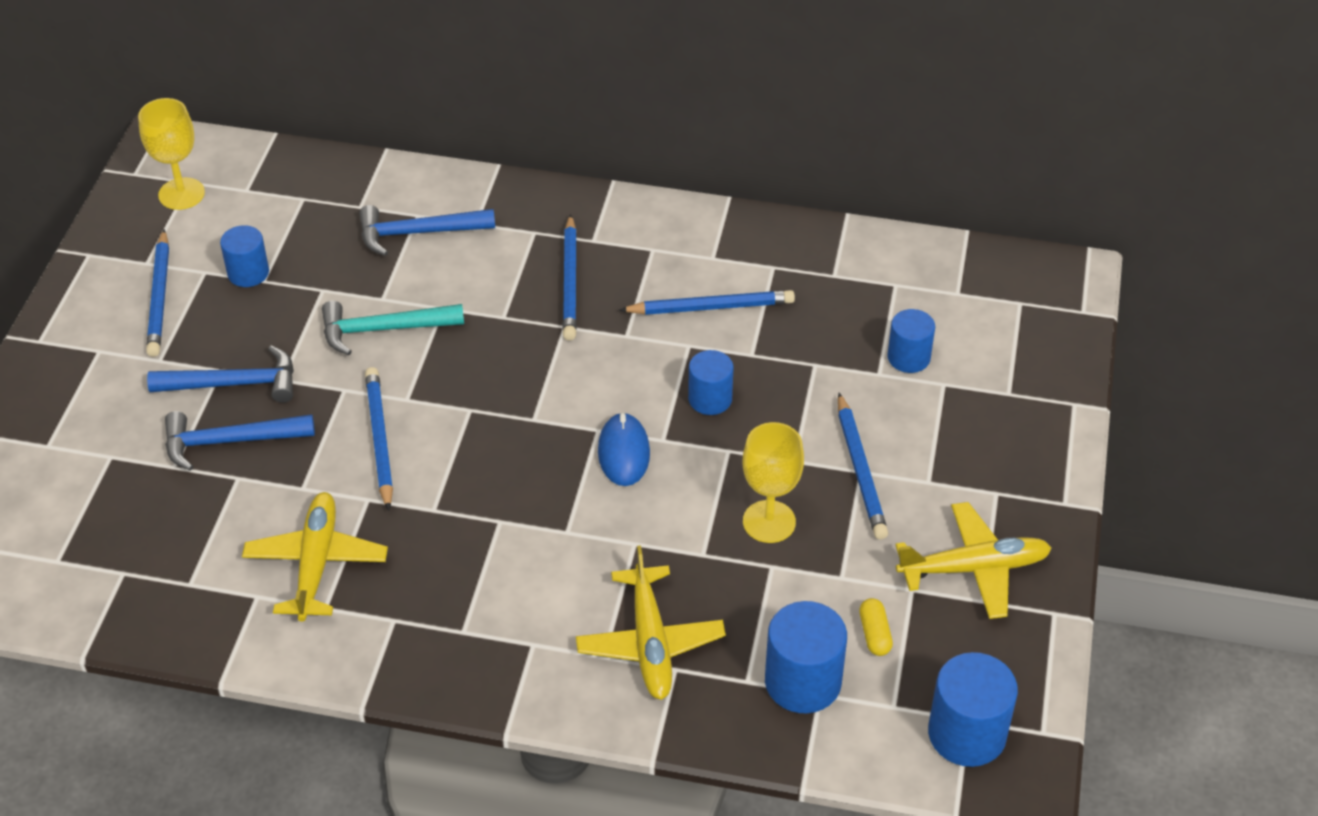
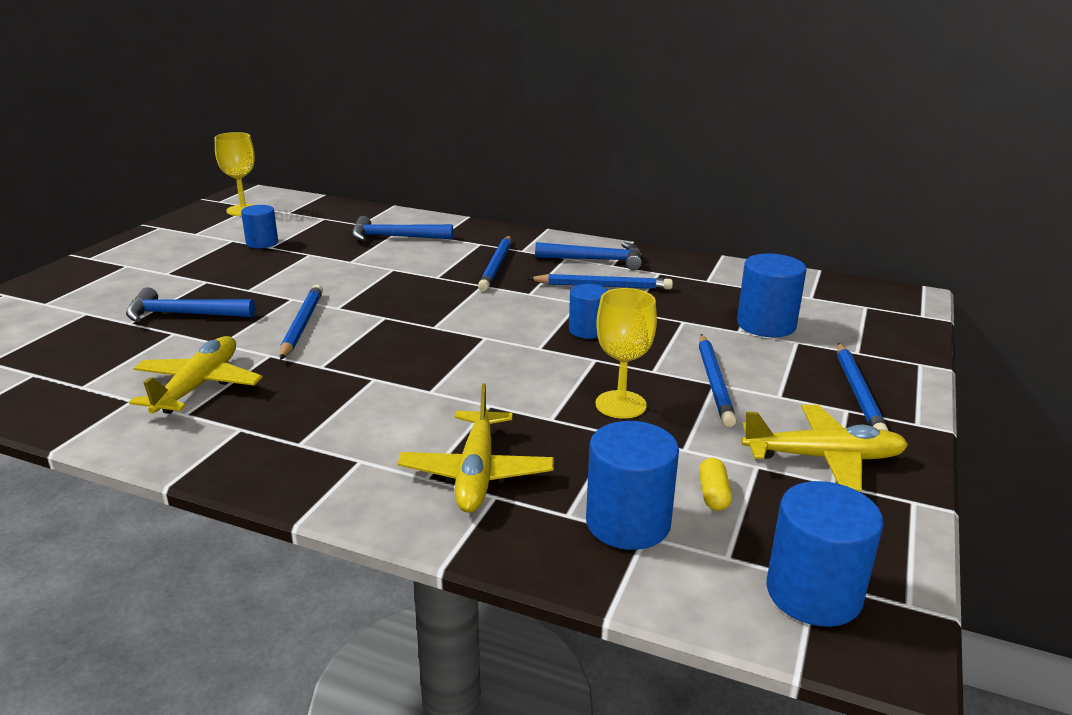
camera: 10 degrees right, 20 degrees down
blue pencil [146,229,169,357] -> blue pencil moved to [837,343,889,431]
blue hammer [147,345,294,403] -> blue hammer moved to [535,242,642,270]
turquoise hammer [322,301,464,355] -> none
blue mouse [598,412,650,486] -> none
blue cylinder [887,309,935,373] -> blue cylinder [737,253,806,337], size x1.55

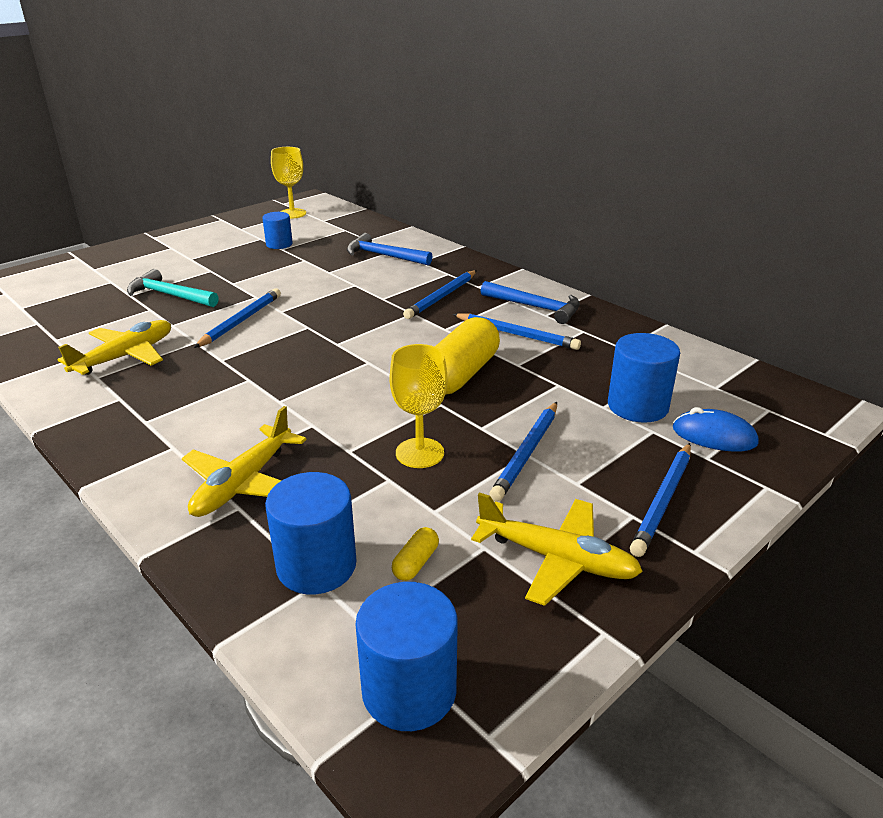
camera: 25 degrees right, 5 degrees up
blue hammer [126,287,255,322] -> turquoise hammer [127,269,219,307]
blue cylinder [569,284,608,339] -> yellow capsule [435,317,500,395]
none -> blue mouse [673,407,759,452]

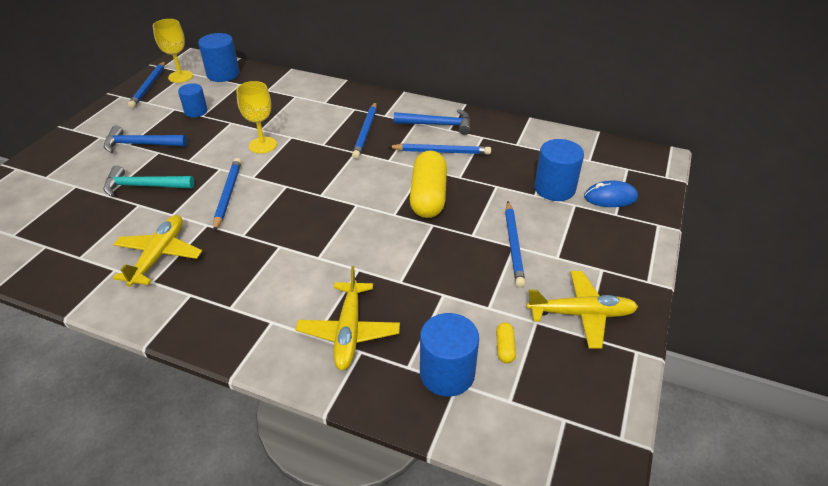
camera: 25 degrees left, 10 degrees up
blue hammer [347,233,433,266] -> blue hammer moved to [104,126,187,153]
blue cylinder [355,582,458,731] -> blue cylinder moved to [198,33,239,82]
yellow goblet [390,344,447,468] -> yellow goblet moved to [236,81,277,154]
blue pencil [630,443,691,557] -> blue pencil moved to [128,61,165,108]

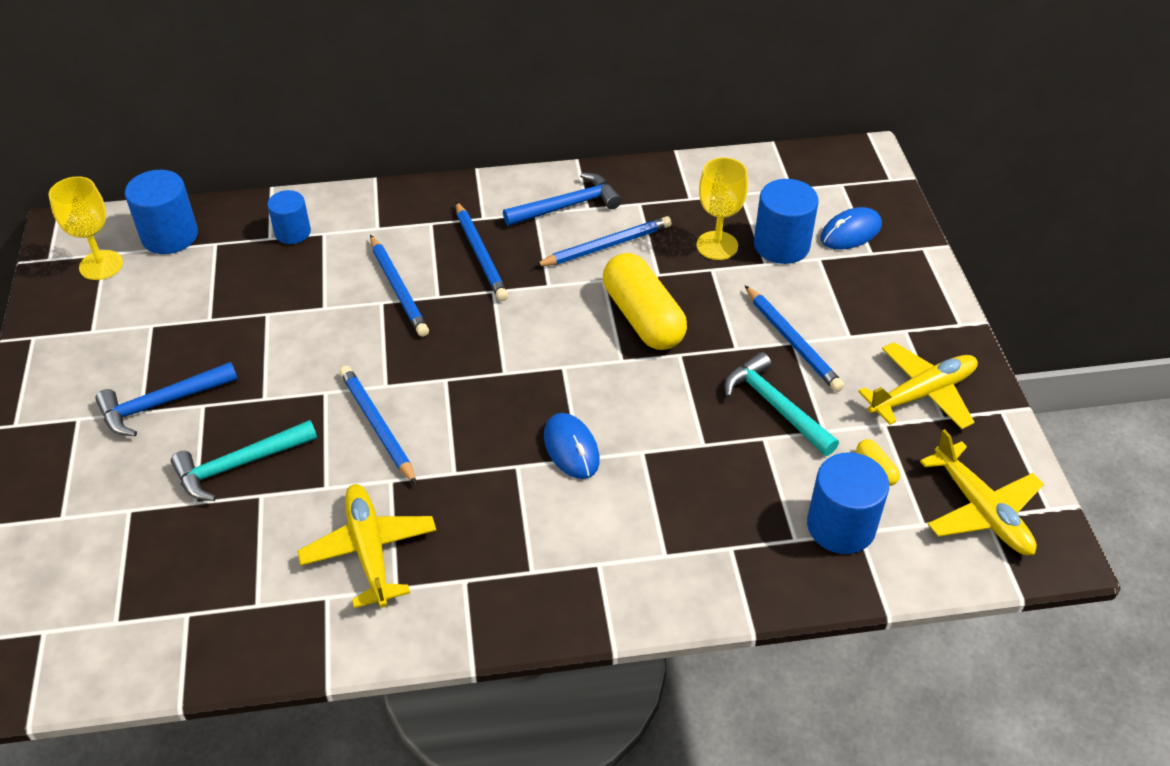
camera: 30 degrees left, 5 degrees up
blue pencil [128,61,165,108] -> blue pencil moved to [370,235,429,337]
blue cylinder [178,83,208,117] -> blue cylinder moved to [267,190,311,244]
yellow goblet [236,81,277,154] -> yellow goblet moved to [697,157,748,260]
yellow plane [296,266,400,371] -> yellow plane moved to [920,429,1044,555]
none -> blue mouse [544,413,600,479]
none -> turquoise hammer [724,352,839,456]

